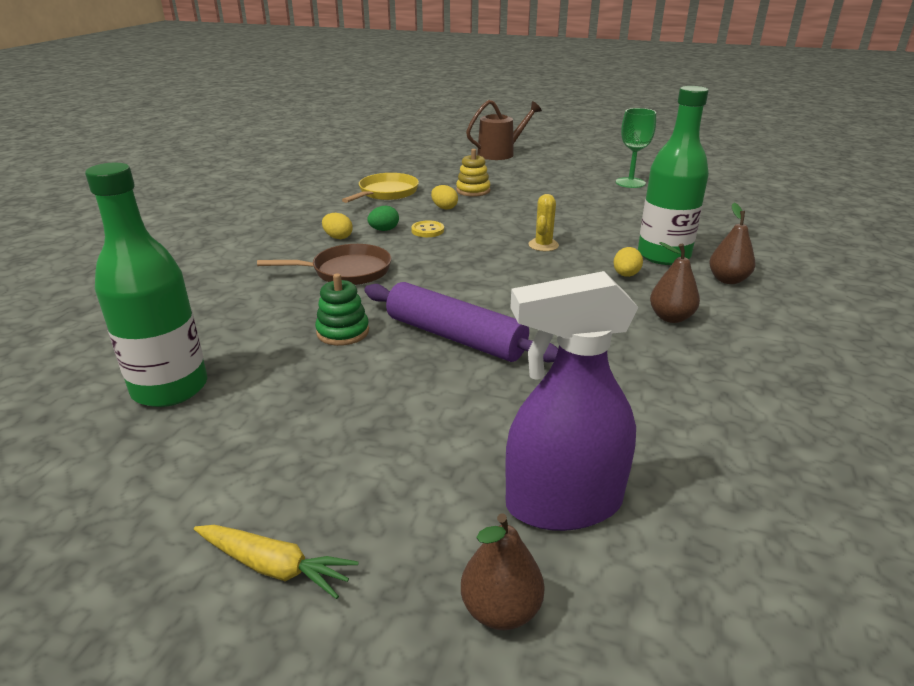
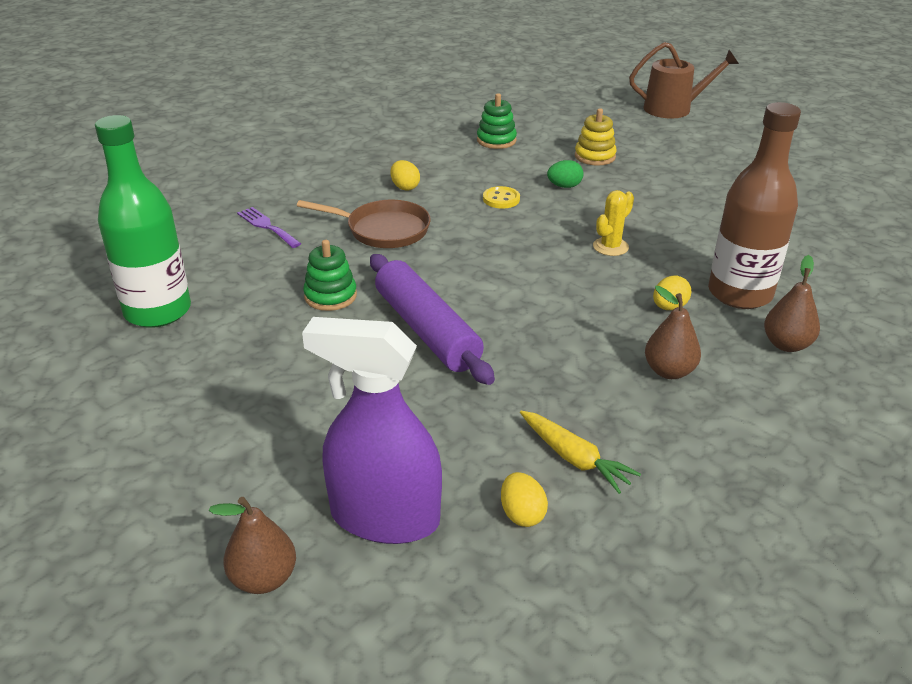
camera: 25 degrees right, 5 degrees up
yellow carrot [194,525,358,599] -> yellow carrot moved to [520,411,641,494]
yellow pan [342,173,419,203] -> green stacking toy [477,93,517,149]
green egg [367,205,399,231] -> green egg moved to [547,160,584,188]
yellow egg [431,185,458,210] -> yellow egg moved to [501,472,548,527]
green goblet [616,108,656,188] -> none
green bottle [638,86,709,265] -> brown bottle [708,102,801,309]
none -> purple fork [237,207,301,248]

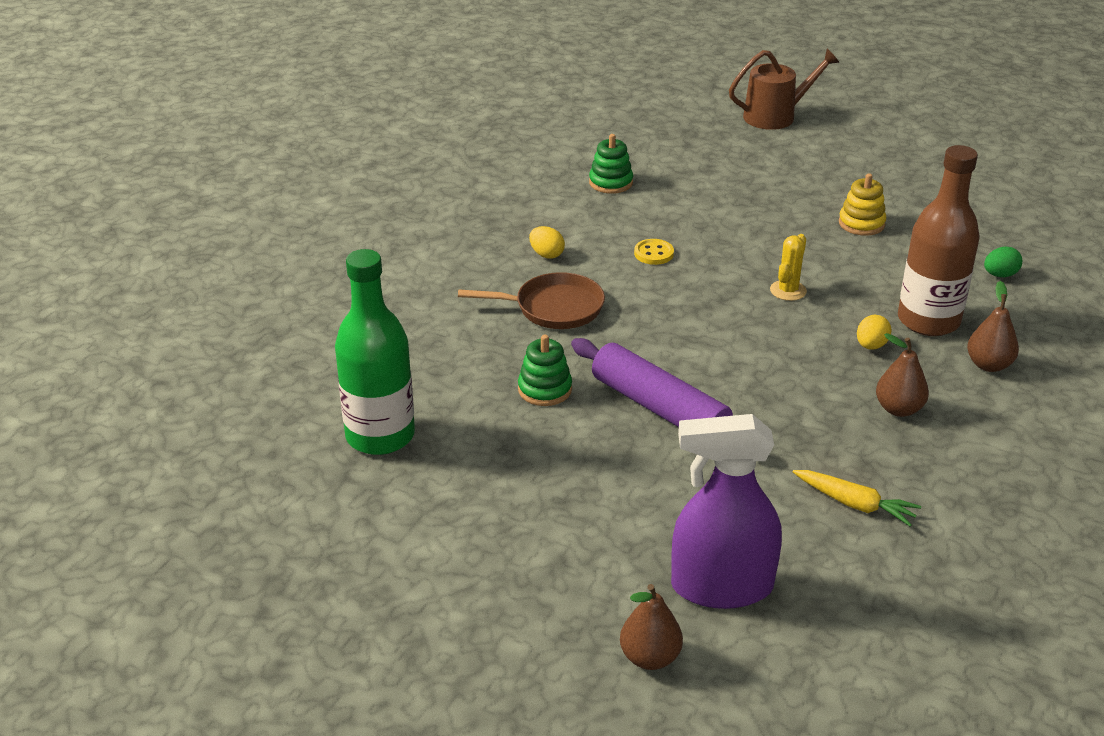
camera: 15 degrees left, 0 degrees up
purple fork [237,207,301,248] -> none
yellow egg [501,472,548,527] -> none
green egg [547,160,584,188] -> green egg moved to [984,246,1022,277]
yellow stacking toy [575,108,617,166] -> yellow stacking toy moved to [839,173,886,236]

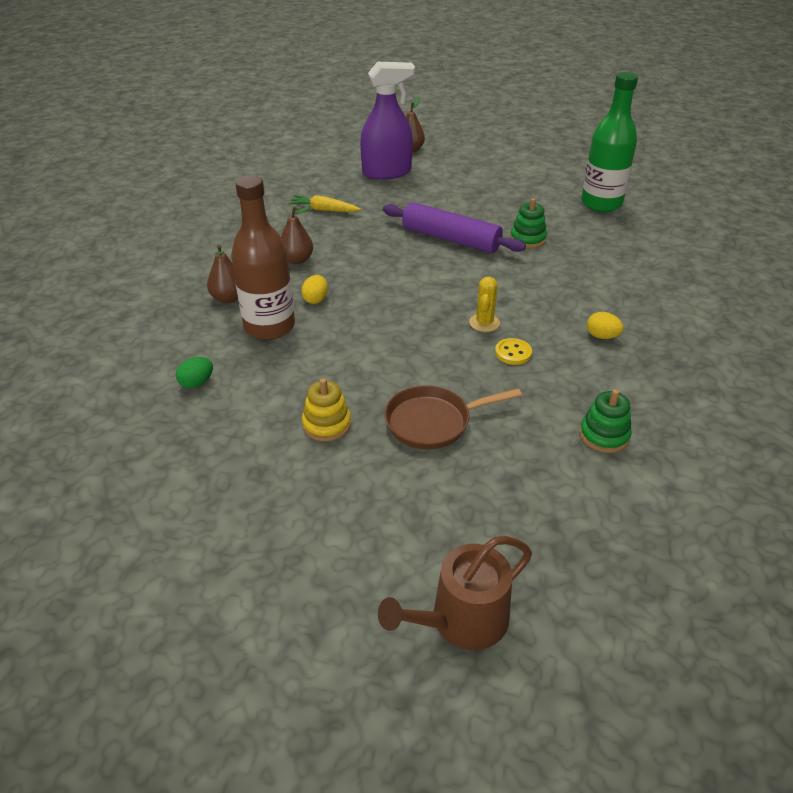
camera: 165 degrees right, 5 degrees up
brown pan [458,272,605,329] -> brown pan moved to [385,386,522,449]
yellow cactus [770,234,807,301] -> yellow cactus moved to [469,277,500,332]

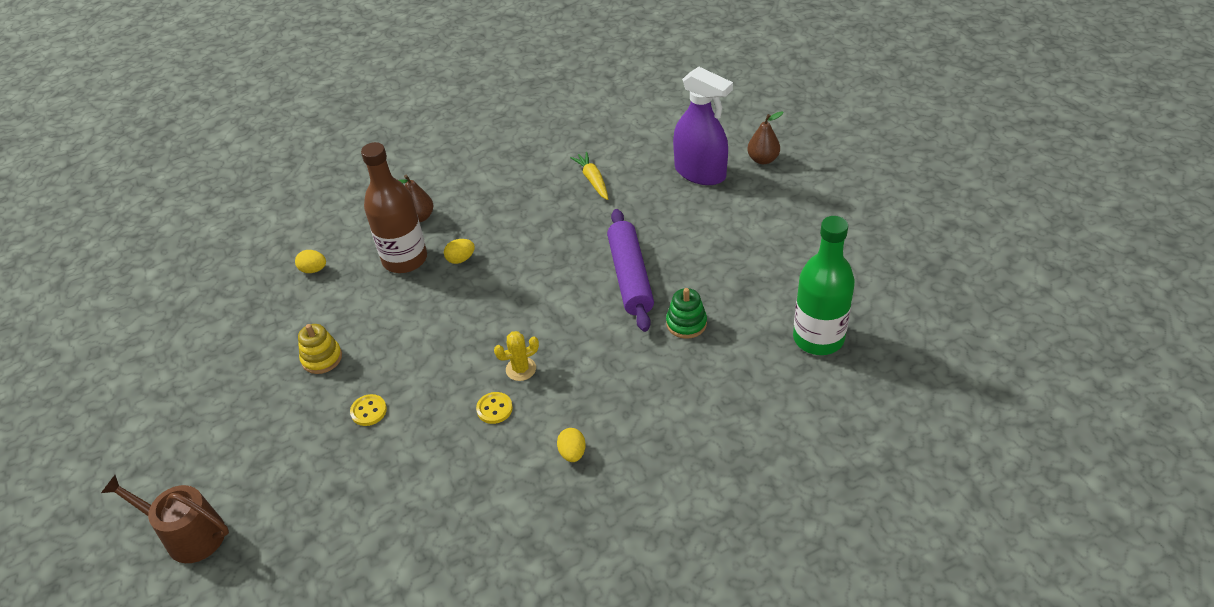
camera: 55 degrees right, 5 degrees up
green egg [176,357,213,388] -> yellow egg [295,250,326,273]
brown pear [281,206,313,264] -> none
brown pan [385,386,522,449] -> yellow button [350,394,387,426]
green stacking toy [580,389,632,453] -> none

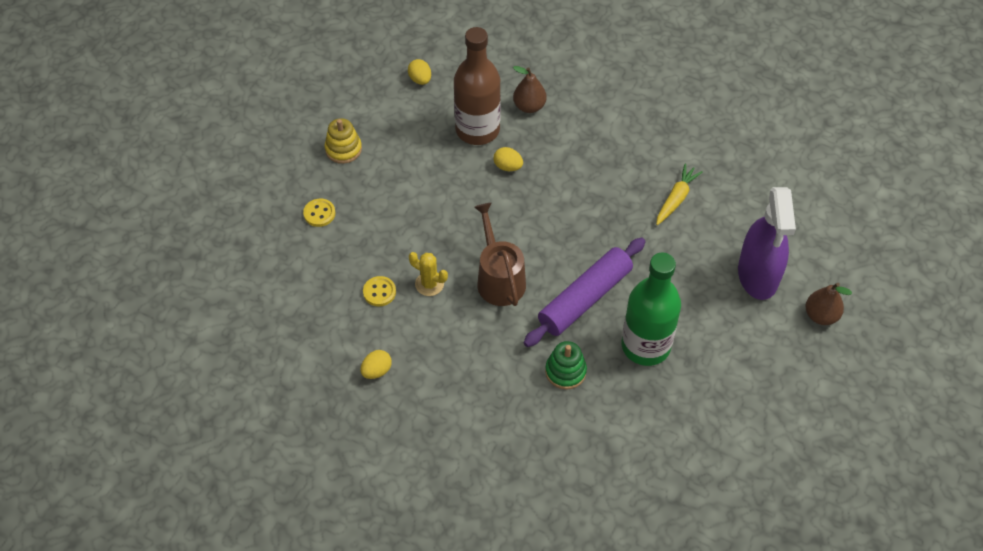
camera: 50 degrees right, 10 degrees up
brown watering can [101,475,229,563] -> brown watering can moved to [474,203,526,306]
green bottle [793,216,855,355] -> green bottle moved to [621,252,681,366]

